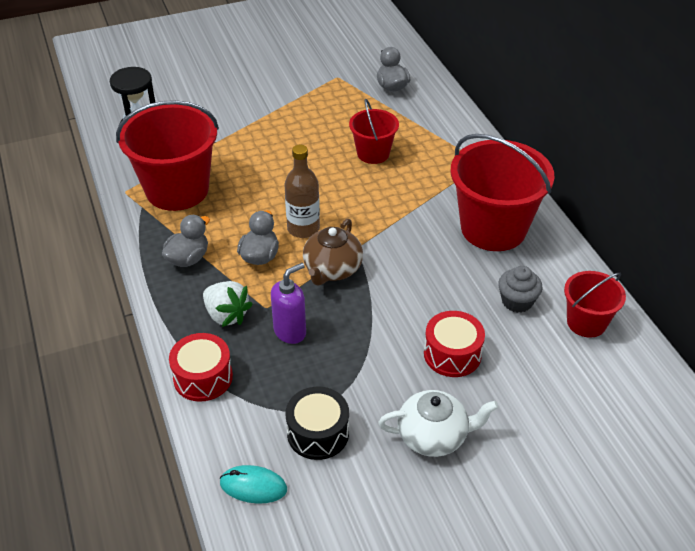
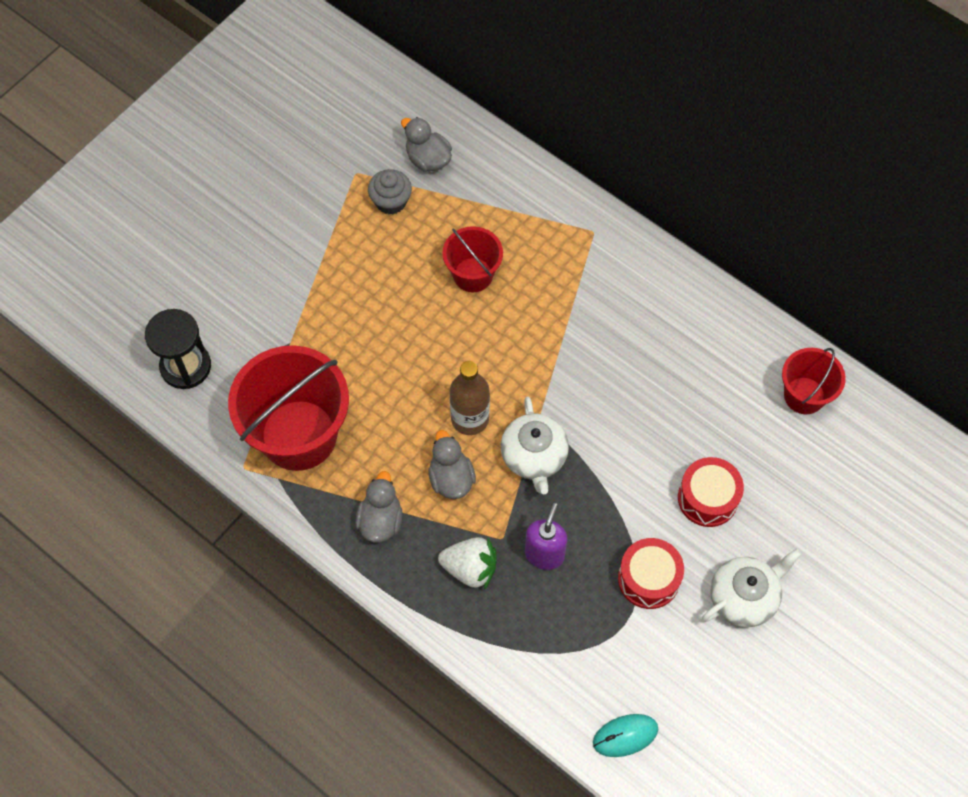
camera: 30 degrees left, 20 degrees up
red drum [169,333,233,402] -> red drum moved to [618,538,684,609]
black drum [286,387,349,460] -> none
brown teapot [303,219,363,286] -> white teapot [501,396,569,494]
red bucket [451,134,555,251] -> none
grey cupcake [498,266,543,313] -> grey cupcake moved to [368,169,412,214]

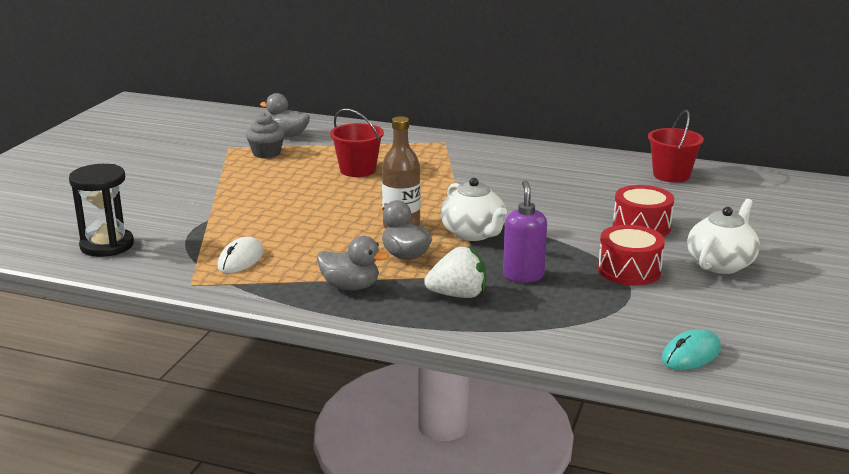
camera: 20 degrees left, 40 degrees down
red bucket [228,345,349,471] -> white mouse [217,237,264,273]
grey duck [355,471,403,543] -> grey duck turned 120 degrees clockwise [317,236,389,291]

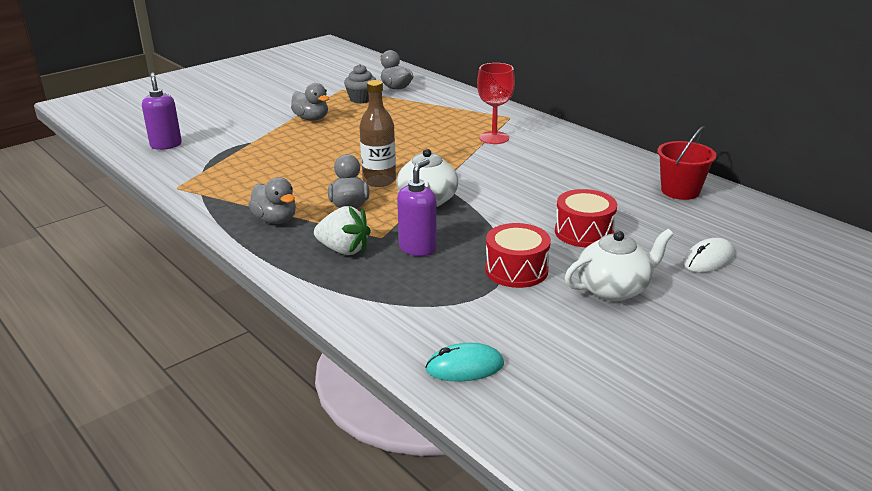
camera: 30 degrees right, 5 degrees up
black hourglass [69,164,134,257] -> purple soap dispenser [142,72,182,150]
white mouse [217,237,264,273] -> white mouse moved to [684,238,734,273]
red bucket [330,108,384,177] -> none
none -> grey duck [291,83,329,121]
none -> red goblet [477,63,515,144]

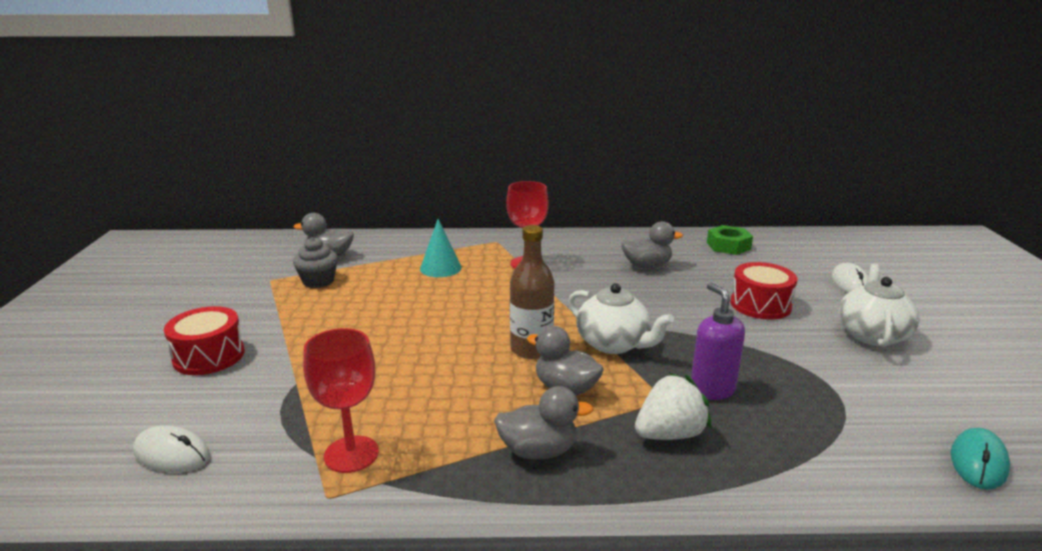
camera: 50 degrees left, 5 degrees down
purple soap dispenser [142,72,182,150] -> white mouse [133,425,210,473]
grey duck [291,83,329,121] -> grey duck moved to [622,221,683,269]
red drum [485,223,551,288] -> red drum moved to [164,306,245,375]
red bucket [657,126,717,200] -> green nut [707,225,753,255]
none -> red goblet [303,328,379,473]
none -> turquoise cone [420,219,462,277]

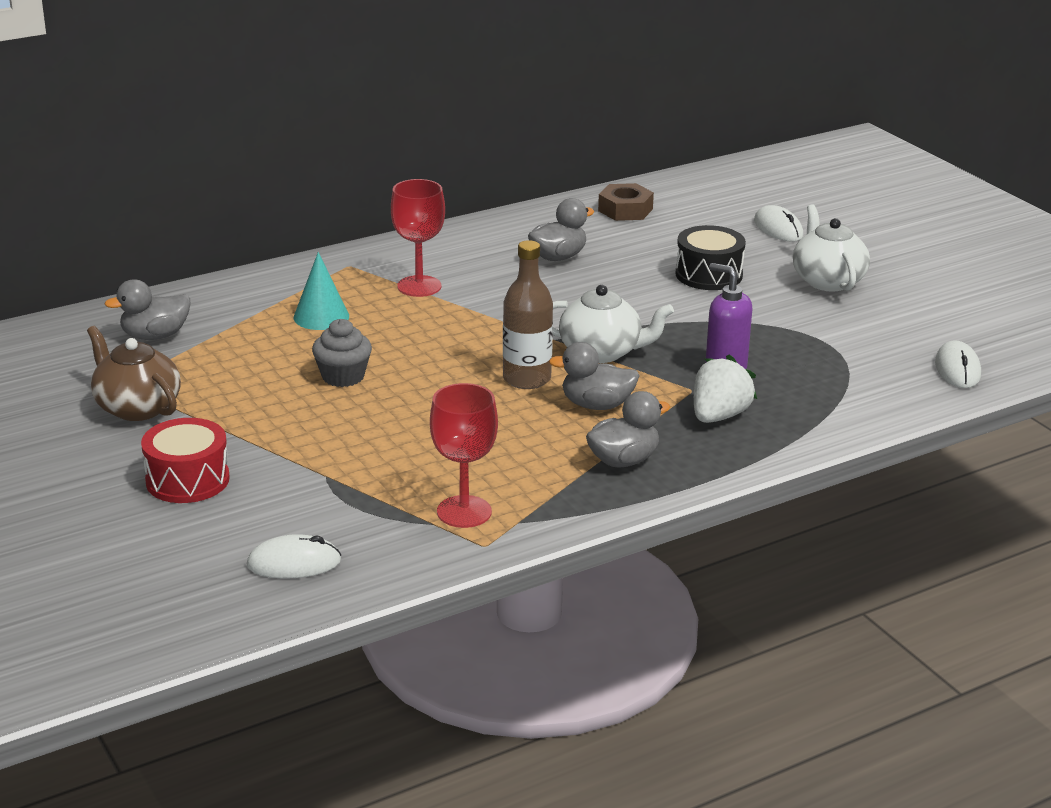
camera: 30 degrees left, 5 degrees up
grey cupcake [293,237,338,288] -> grey cupcake moved to [312,319,372,387]
green nut [707,225,753,255] -> brown nut [598,183,654,221]
red drum [730,262,798,320] -> black drum [676,225,746,290]
turquoise mouse [951,428,1010,490] -> white mouse [935,340,981,388]
none -> brown teapot [87,326,181,421]

